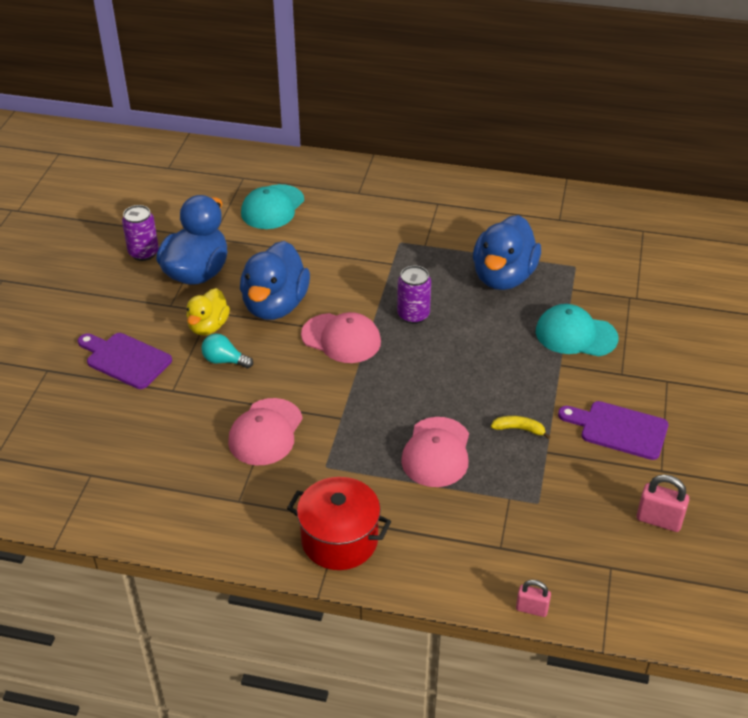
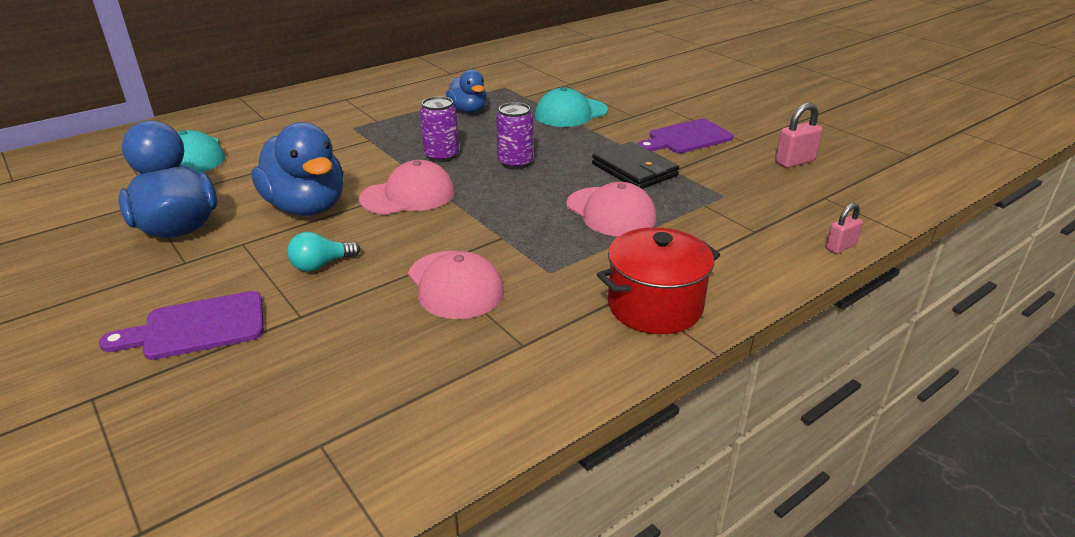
camera: 50 degrees left, 10 degrees down
purple can [122,205,159,261] -> purple can moved to [496,102,533,170]
yellow duck [187,288,230,335] -> none
blue duck [473,215,541,290] -> blue duck [446,69,486,113], size x0.59
yellow banana [491,416,550,439] -> black wallet [592,142,679,189]

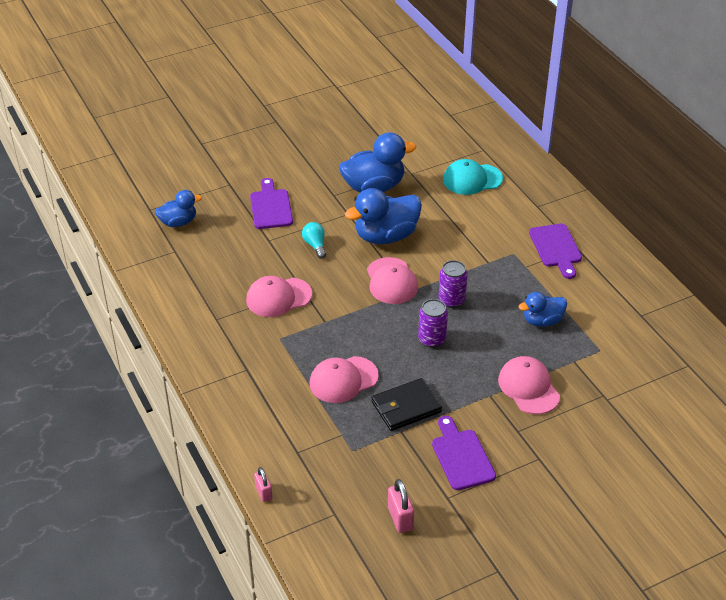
camera: 100 degrees right, 10 degrees up
turquoise cap [535,87,608,127] -> pink cap [498,356,560,414]
red pot [597,227,720,334] -> none
none -> blue duck [155,190,202,227]
none -> purple cutting board [529,224,582,279]

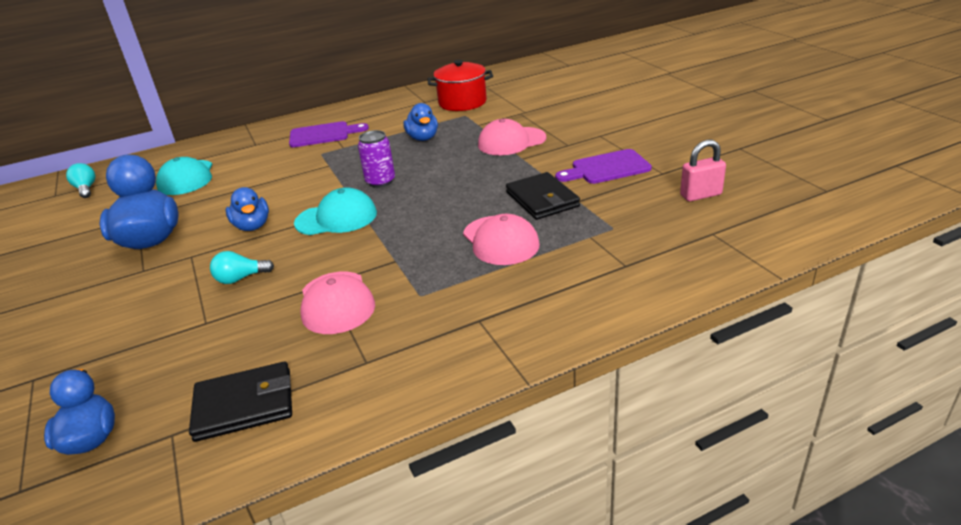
camera: 85 degrees left, 10 degrees down
purple cutting board [250,178,293,229] -> none
pink padlock [254,467,273,502] -> none
blue duck [345,188,422,244] -> blue duck [225,187,269,231], size x0.59
pink cap [367,257,418,304] -> turquoise cap [294,187,377,235]
purple can [418,299,448,348] -> none
none -> turquoise light bulb [66,163,95,198]
none -> black wallet [189,361,292,442]
none -> red pot [427,60,493,111]

